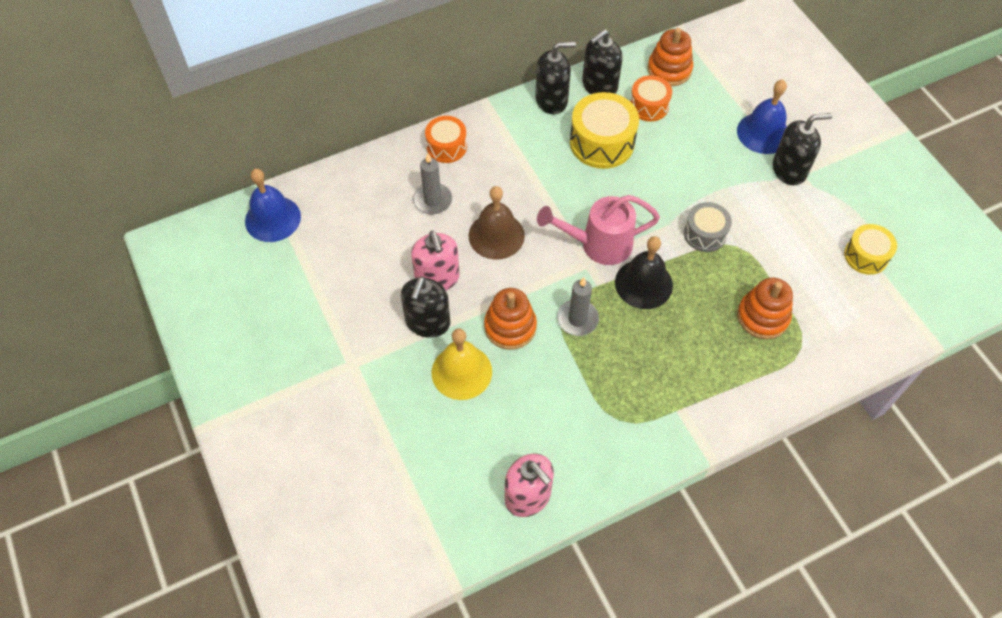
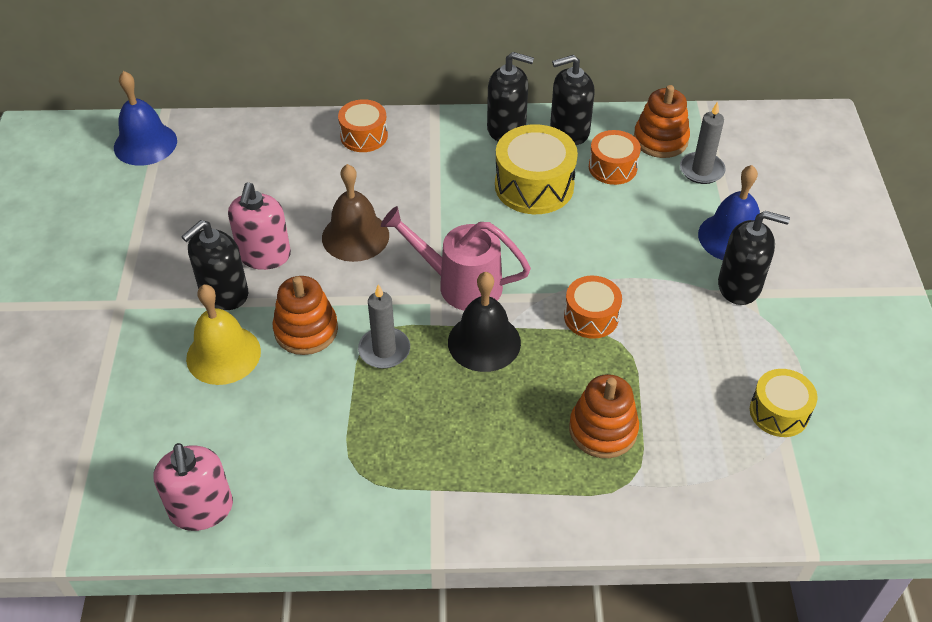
camera: 25 degrees right, 10 degrees down
grey candle [413,153,452,214] -> grey candle moved to [680,101,726,184]
grey drum [684,202,732,252] -> orange drum [564,276,622,339]

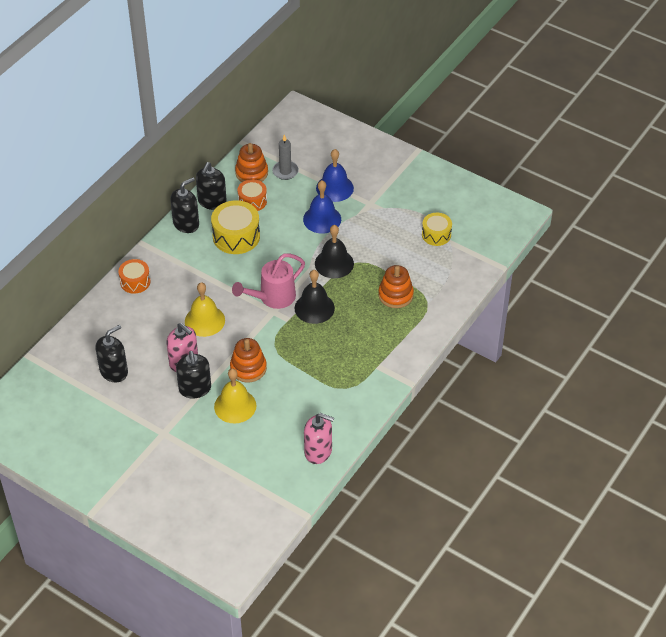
camera: 55 degrees left, 0 degrees up
blue bell [114,71,177,166] -> blue bell moved to [303,180,341,234]
brown bell [322,164,389,262] -> yellow bell [185,282,225,337]
grey candle [358,284,410,369] -> none
orange drum [564,276,622,339] -> black bell [315,225,354,278]
black soap dispenser [718,211,790,305] -> black soap dispenser moved to [95,325,128,382]

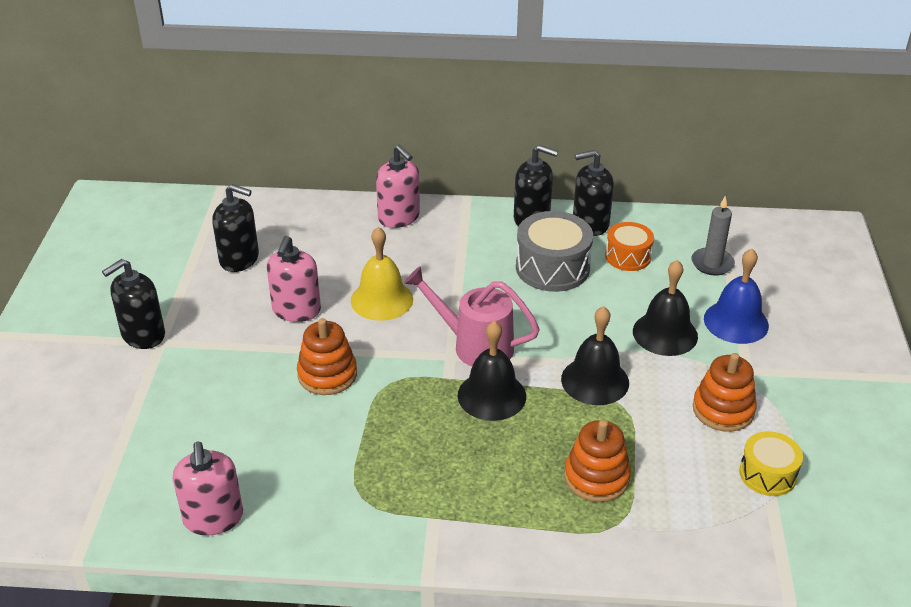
camera: 60 degrees right, 10 degrees down
orange drum [118,259,151,294] -> pink soap dispenser [376,145,420,228]
black soap dispenser [176,351,211,399] -> black soap dispenser moved to [102,259,165,349]
yellow drum [211,200,260,254] -> grey drum [516,211,593,292]
yellow bell [214,368,257,423] -> none
orange stacking toy [235,143,268,182] -> orange stacking toy moved to [693,353,757,432]
blue bell [303,180,341,234] -> black bell [633,260,698,356]

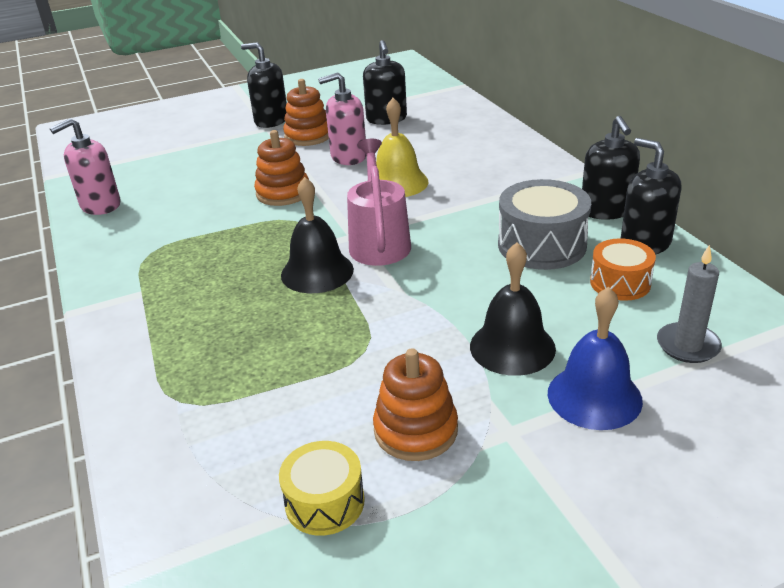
camera: 65 degrees right, 5 degrees down
pink soap dispenser [376,145,420,228] -> none
black bell [561,306,629,405] -> none
orange stacking toy [564,420,631,502] -> orange stacking toy moved to [283,79,329,146]

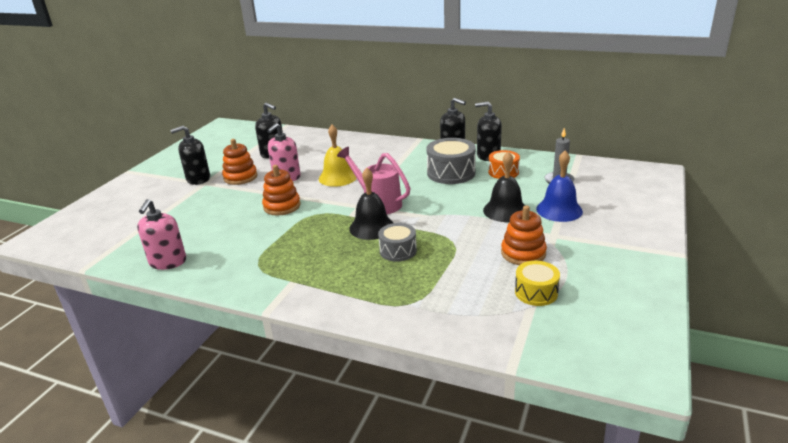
camera: 45 degrees left, 5 degrees down
none -> grey drum [378,223,417,262]

